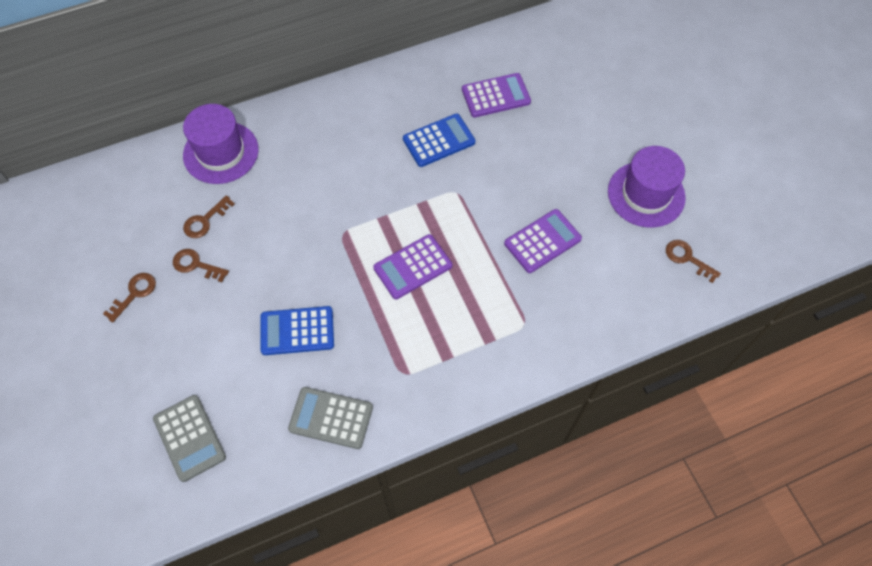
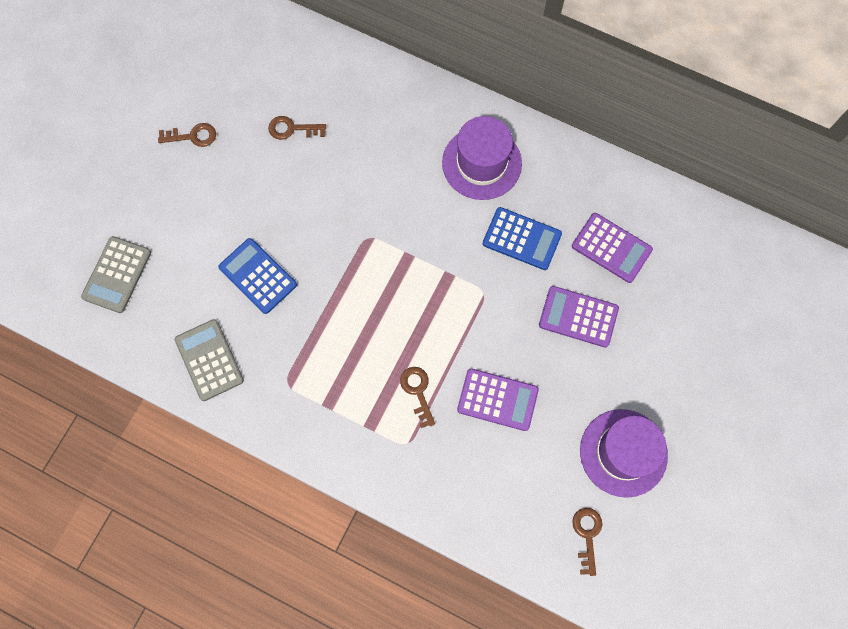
camera: 50 degrees right, 10 degrees up
brown key [173,249,229,282] -> brown key moved to [400,367,435,428]
purple hat [183,104,259,184] -> purple hat moved to [442,116,522,200]
purple calculator [373,234,452,299] -> purple calculator moved to [539,286,619,348]

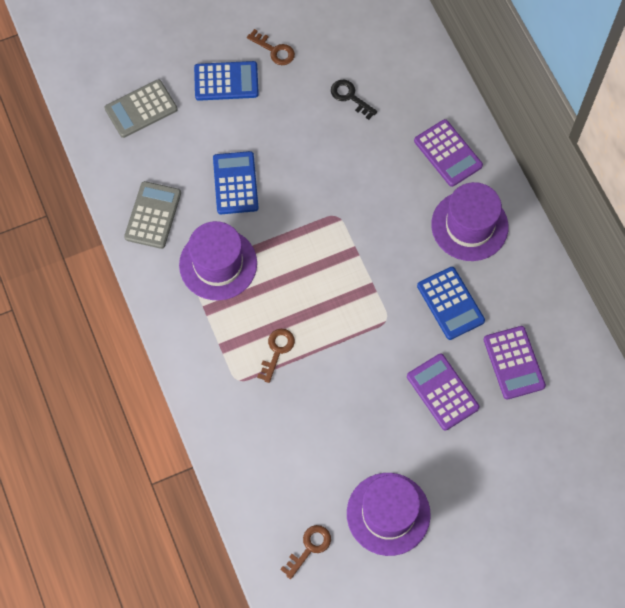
camera: 40 degrees right, 5 degrees down
brown key [268,116,326,140] -> black key [331,80,377,120]
purple calculator [457,368,539,431] -> purple calculator moved to [414,119,483,187]
none -> purple hat [179,221,257,300]
none -> blue calculator [194,61,259,101]

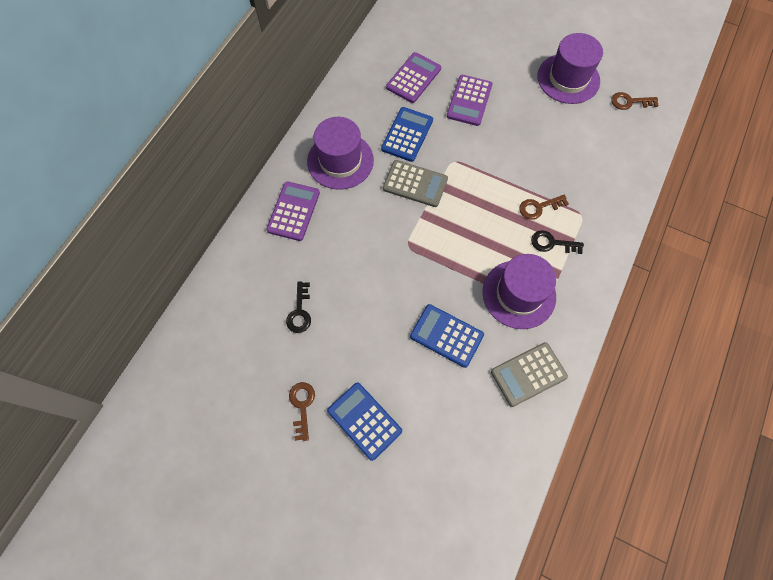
camera: 130 degrees left, 0 degrees up
grey calculator [105,79,178,138] -> grey calculator moved to [383,160,448,207]
blue calculator [213,151,259,214] -> blue calculator turned 75 degrees clockwise [410,304,484,368]
none -> black key [531,230,584,254]

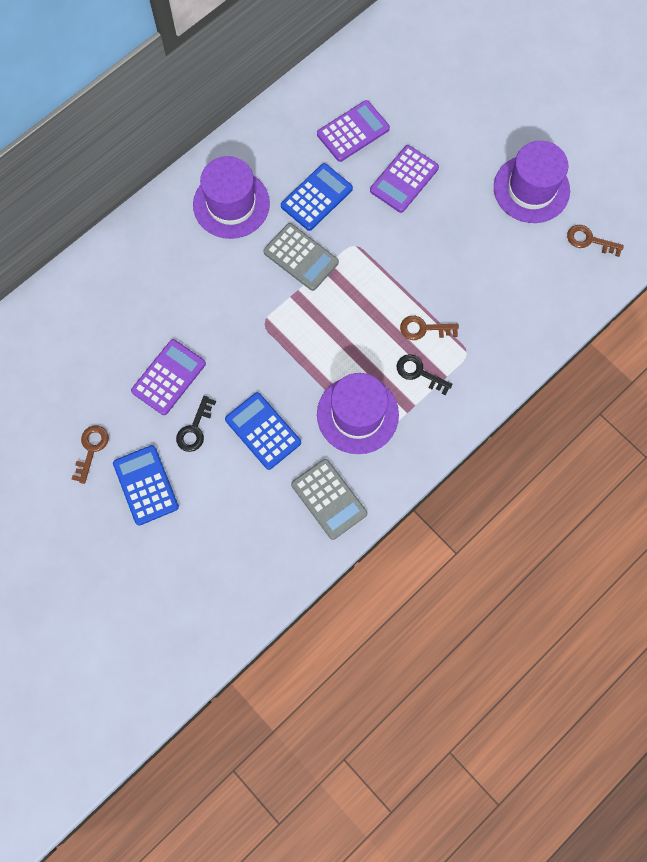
camera: 20 degrees right, 5 degrees up
purple calculator [266,181,320,241] -> purple calculator moved to [131,339,206,415]
black key [286,282,311,333] -> black key moved to [176,396,216,452]
grey calculator [491,342,568,407] -> grey calculator turned 120 degrees counterclockwise [291,459,367,540]

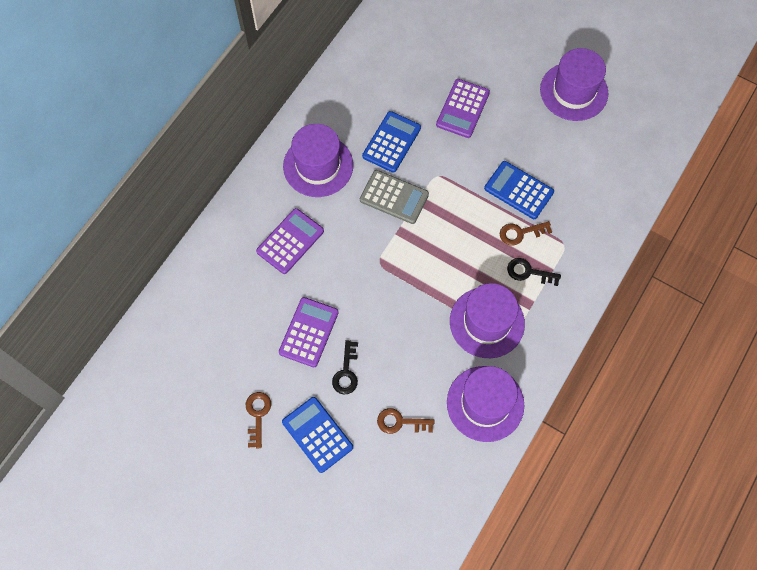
camera: 15 degrees left, 5 degrees down
blue calculator [225,392,301,470] -> blue calculator moved to [484,161,554,219]
grey calculator [291,459,367,540] -> purple hat [447,366,524,442]
purple calculator [317,100,390,162] -> purple calculator moved to [256,208,324,274]
brown key [567,225,624,257] -> brown key moved to [377,408,434,434]

